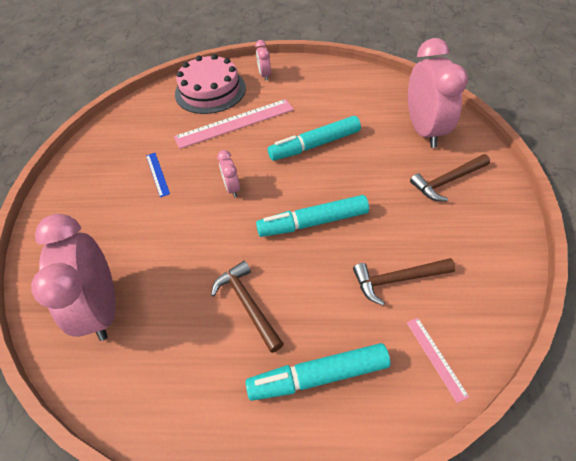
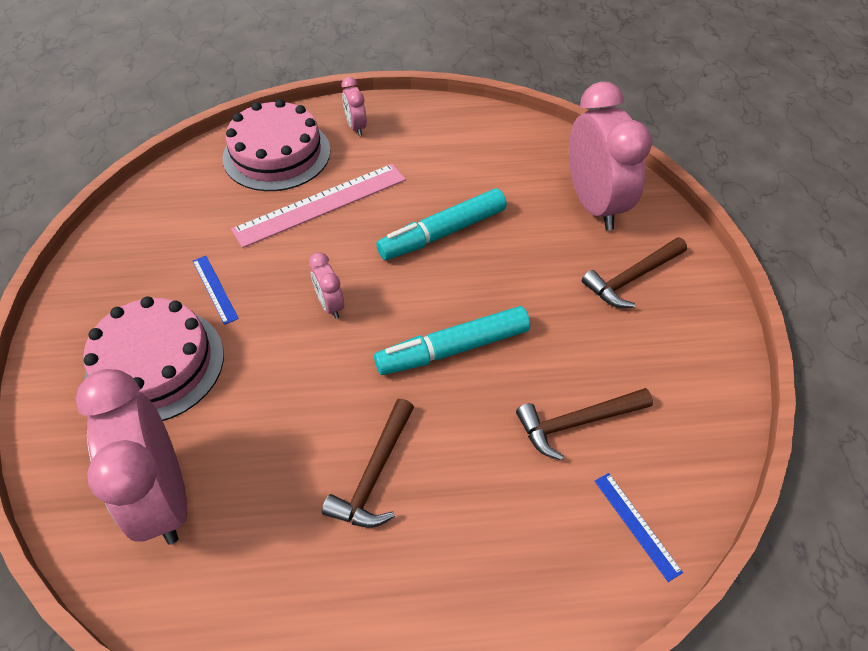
camera: 10 degrees left, 0 degrees up
brown hammer [211,261,284,353] -> brown hammer turned 120 degrees counterclockwise [322,399,414,528]
turquoise marker [246,343,391,401] -> none
pink ruler [407,318,469,403] -> blue ruler [595,473,683,582]
none -> pink cake [83,296,224,421]

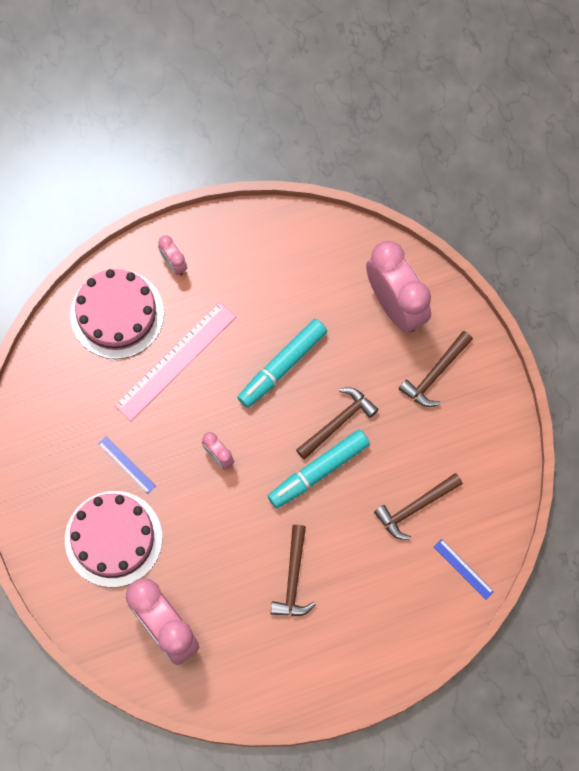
camera: 15 degrees left, 20 degrees up
none -> brown hammer [296,387,379,459]

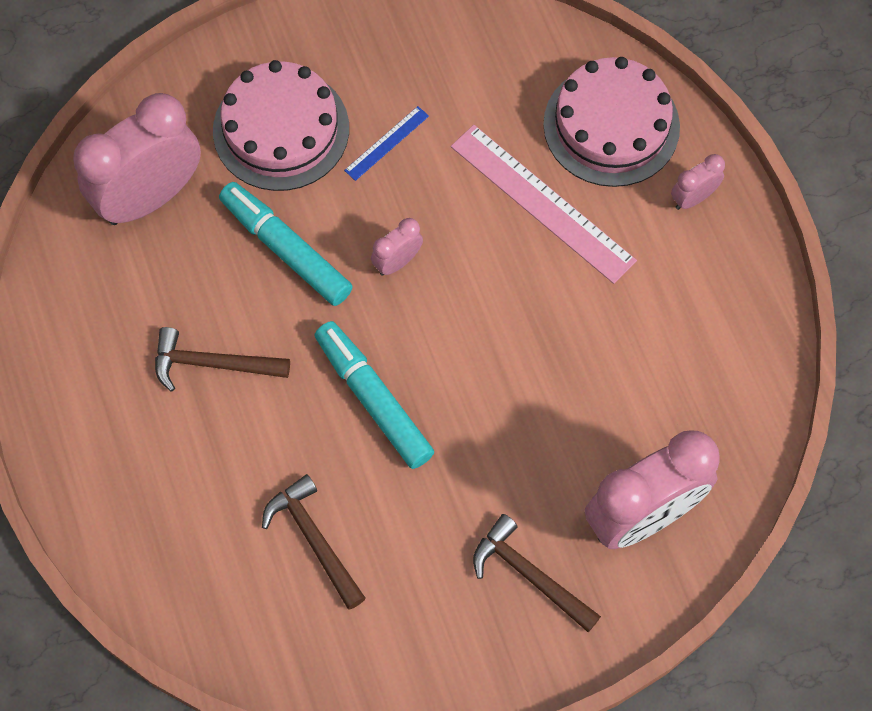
camera: 90 degrees right, 5 degrees down
turquoise marker [237,319,327,408] -> turquoise marker moved to [219,182,353,306]
brown hammer [296,387,379,459] -> none
blue ruler [433,539,494,599] -> none

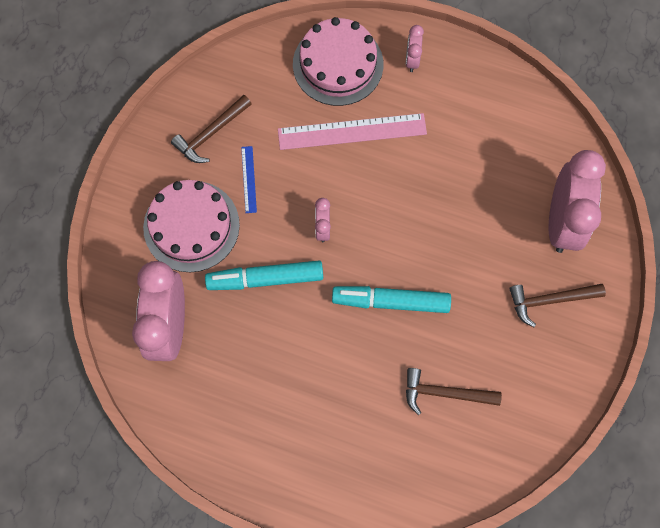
camera: 50 degrees left, 5 degrees up
brown hammer [155,327,290,392] -> brown hammer moved to [171,95,252,163]

